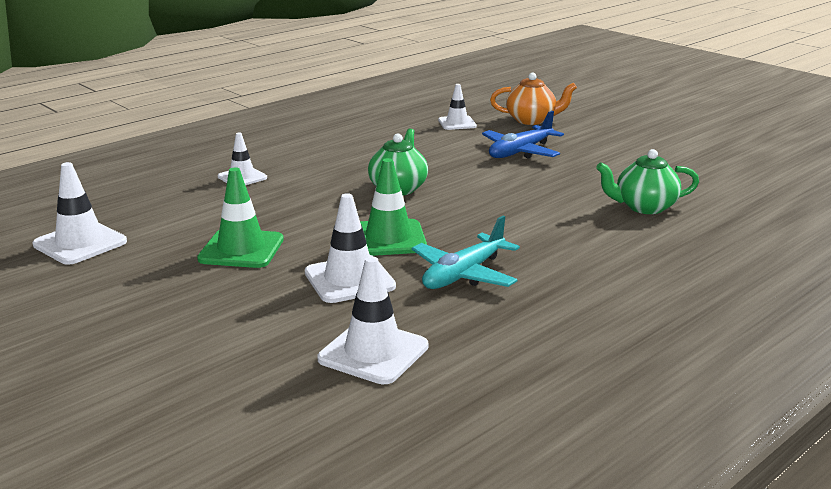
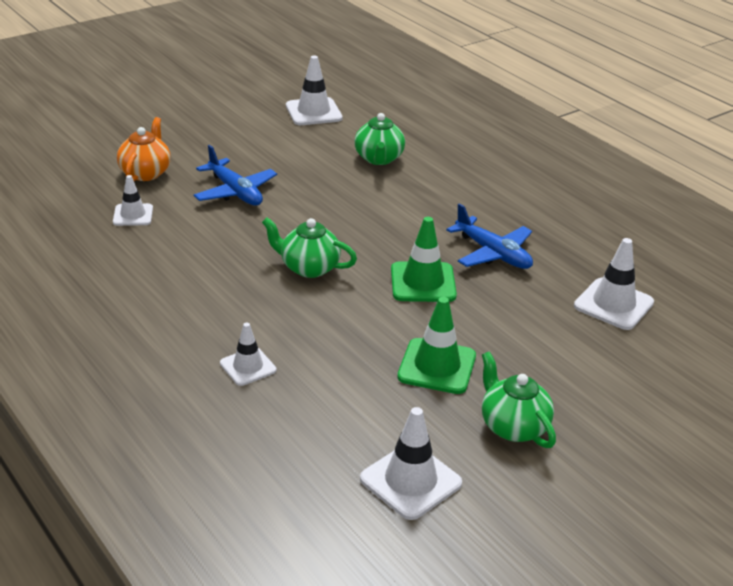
camera: 85 degrees left, 10 degrees up
white traffic cone [305,193,396,303] -> white traffic cone moved to [286,56,343,125]
turquoise plane [412,216,520,289] -> blue plane [446,203,533,269]
none -> green teapot [482,351,556,448]

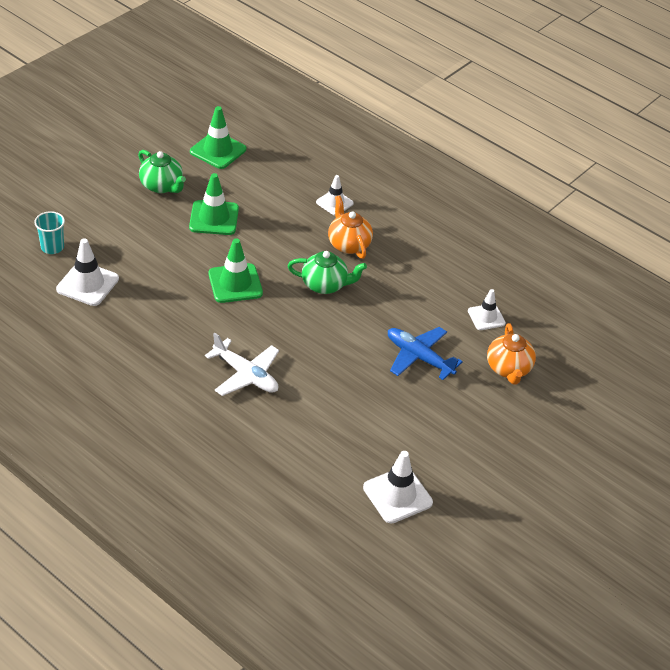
camera: 165 degrees right, 10 degrees up
green teapot [354,113,405,165] -> none
white traffic cone [360,407,462,520] -> green traffic cone [190,106,246,169]
blue plane [446,203,533,269] -> none
none -> turquoise cup [34,211,65,254]
none -> white plane [205,332,279,396]
none -> orange teapot [328,195,373,259]

